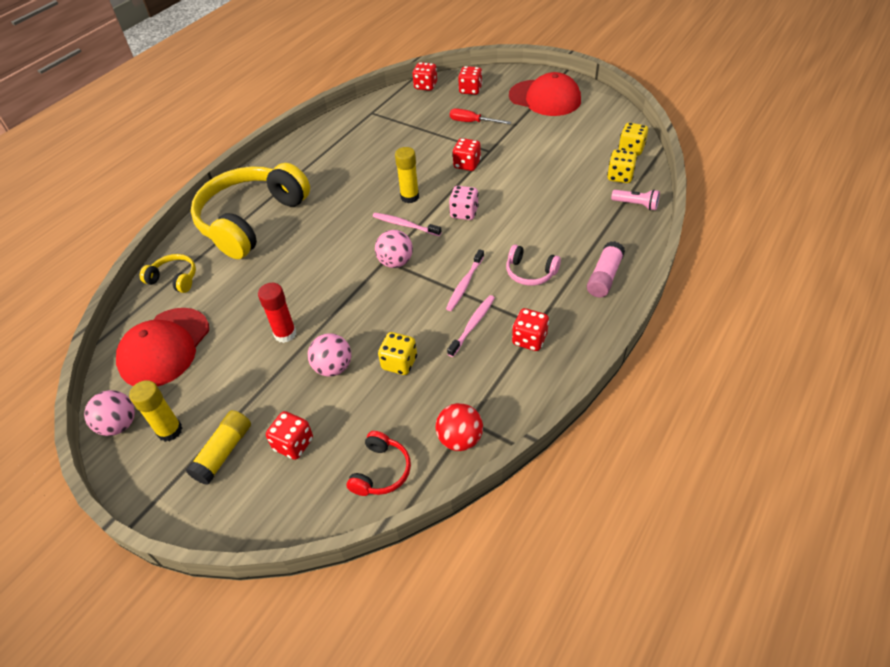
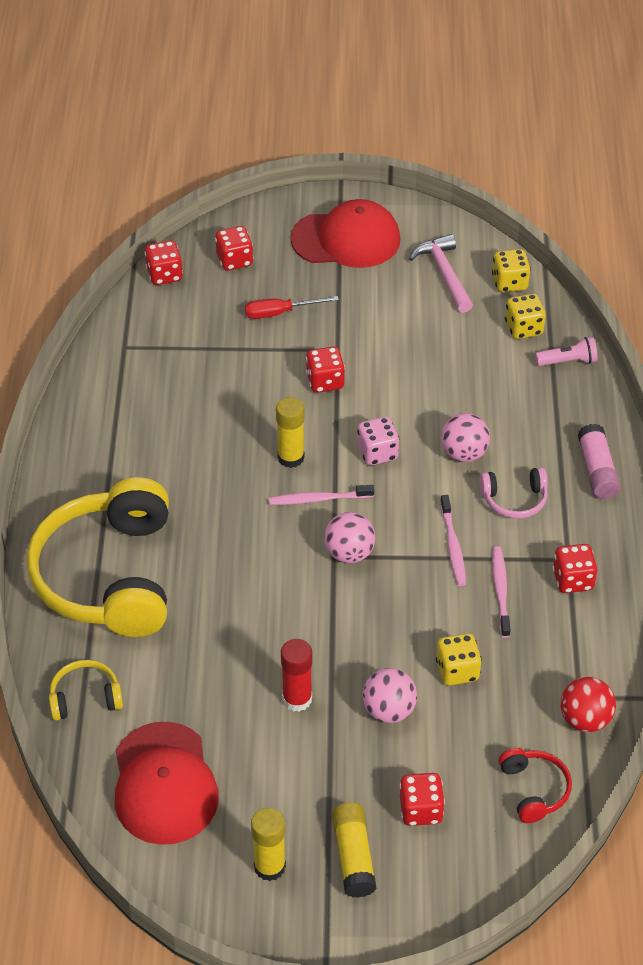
camera: 35 degrees left, 0 degrees up
pink ball [84,390,135,436] -> pink ball moved to [441,413,490,462]
none -> pink hammer [409,234,473,313]

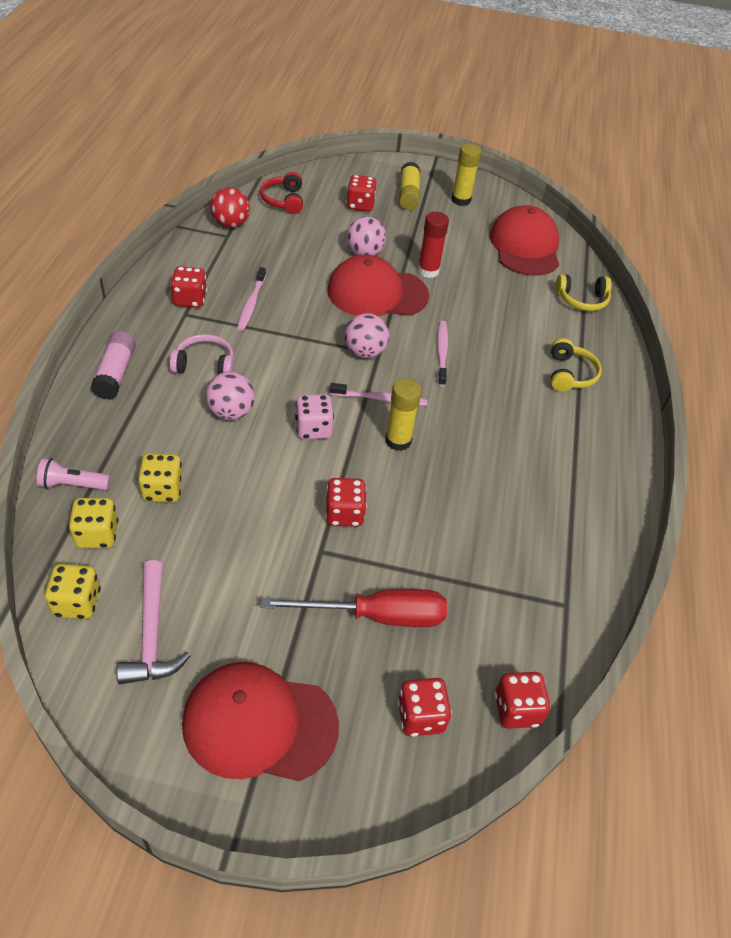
camera: 175 degrees left, 0 degrees up
yellow headphones [27,477,169,637] -> yellow headphones [551,338,602,392], size x0.42
red screwdriver [245,296,339,319] -> red screwdriver [261,589,447,627], size x1.56
yellow dice [436,633,482,686] -> yellow dice moved to [138,453,183,502]
pink toothbrush [440,495,466,586] -> pink toothbrush moved to [437,321,448,386]
none -> red cap [327,255,429,316]

